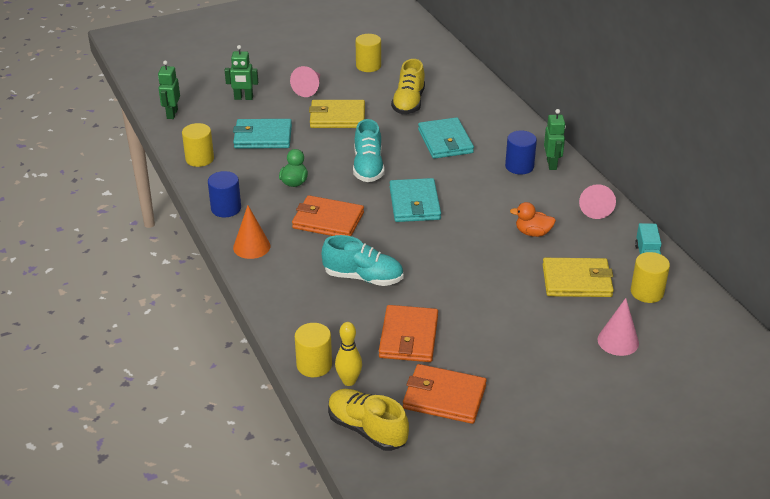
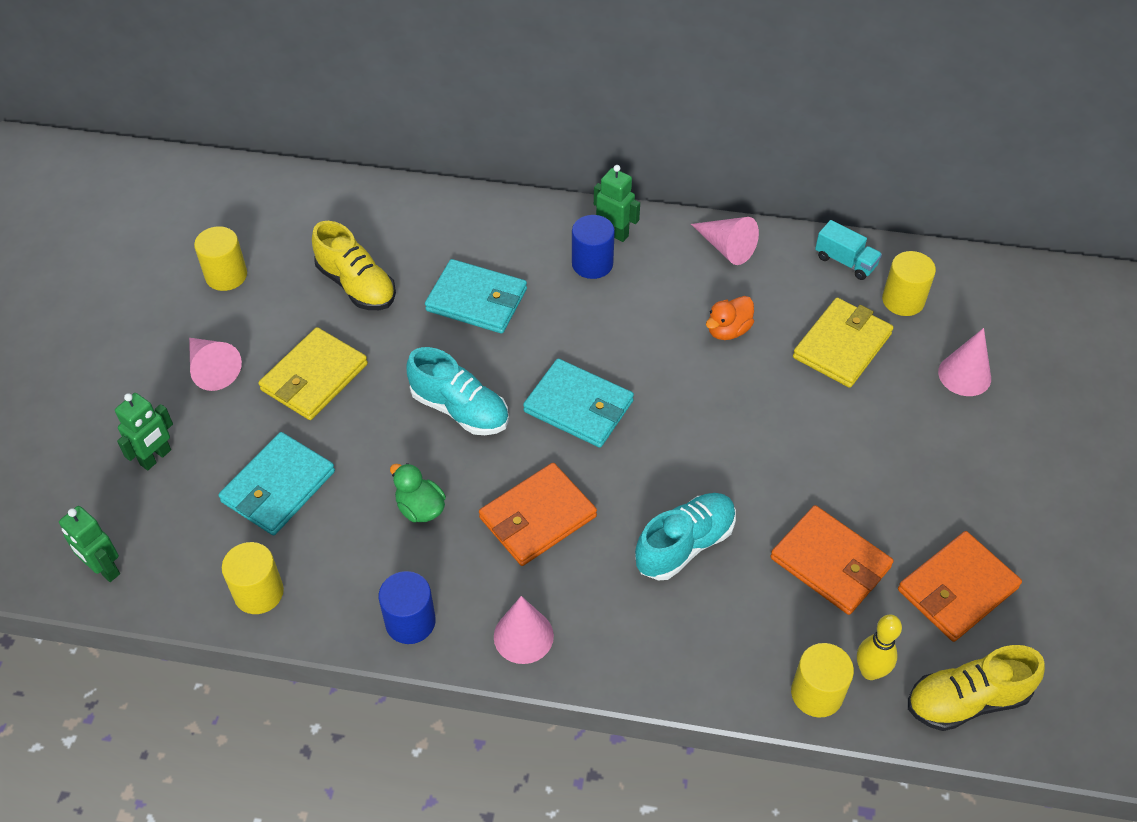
camera: 55 degrees left, 15 degrees up
orange cone [233,205,270,259] -> pink cone [494,596,554,664]

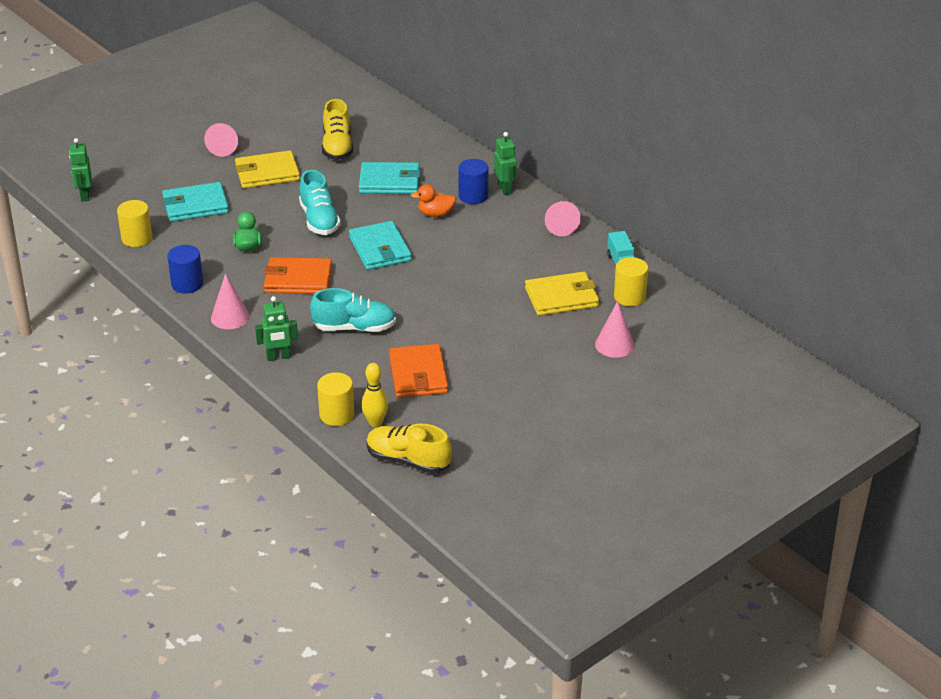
camera: 40 degrees right, 15 degrees down
green robot [115,393,173,470] -> green robot moved to [255,296,298,361]
yellow cylinder [194,226,247,291] -> none
turquoise wallet [425,259,527,333] -> turquoise wallet turned 60 degrees counterclockwise [359,162,420,194]
orange duck [706,296,754,340] -> orange duck moved to [411,184,456,217]
orange wallet [898,531,1022,642] -> none

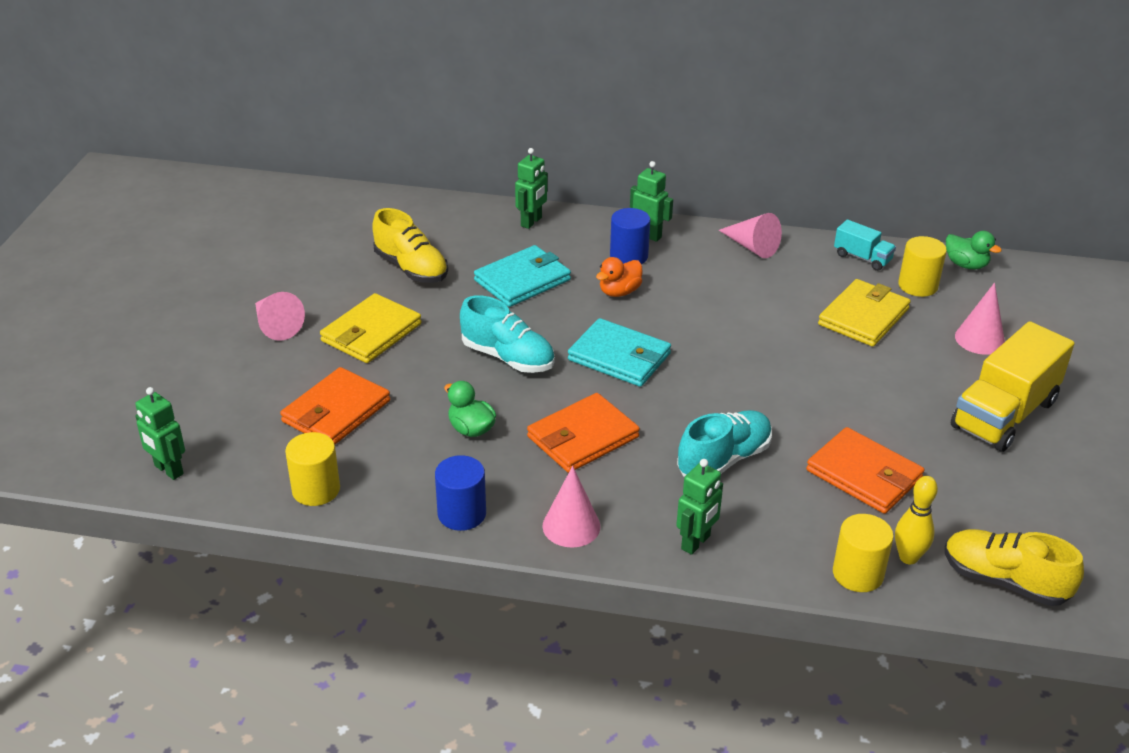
camera: 40 degrees left, 0 degrees up
turquoise wallet [162,182,229,222] -> orange wallet [280,367,390,444]
yellow shoe [366,423,452,474] -> yellow shoe turned 45 degrees clockwise [945,529,1084,606]
none -> green robot [515,148,548,229]
none -> green duck [946,231,1002,269]
none -> yellow truck [951,321,1075,452]

